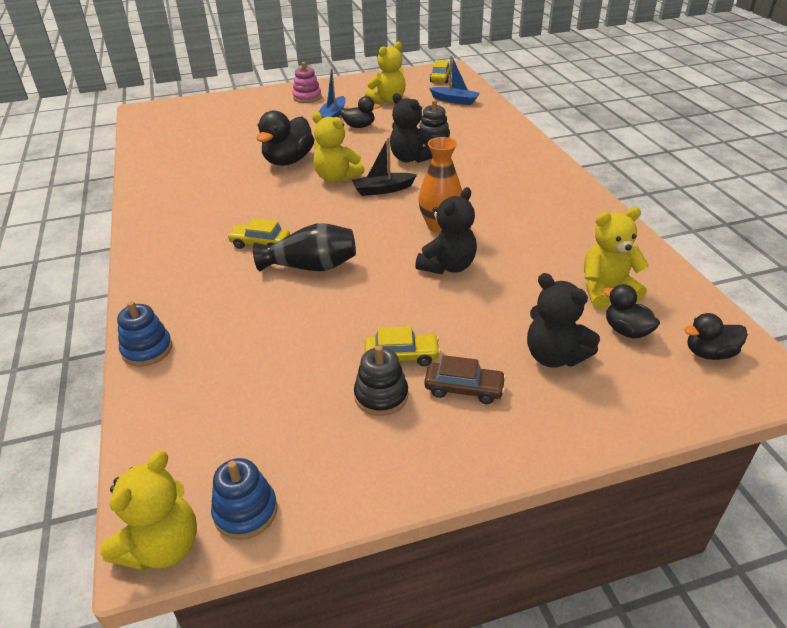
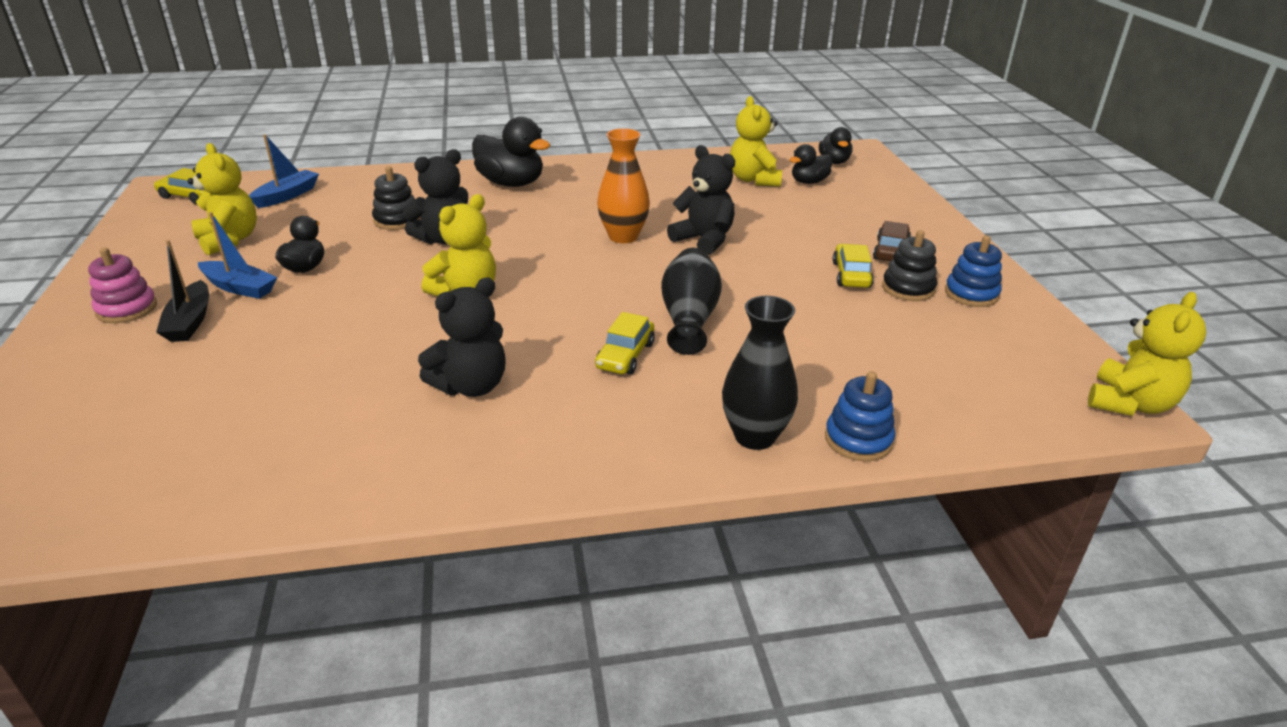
camera: 85 degrees left, 5 degrees down
yellow teddy bear [100,450,197,571] -> yellow teddy bear turned 90 degrees clockwise [1088,292,1206,416]
blue stacking toy [211,458,277,540] -> blue stacking toy moved to [945,235,1002,307]
black duck [256,110,314,166] -> black duck moved to [472,117,550,187]
black boat [352,137,417,196] -> black boat moved to [156,240,209,342]
black teddy bear [527,273,600,368] -> black teddy bear moved to [418,277,506,397]
none -> black vase [722,296,798,450]

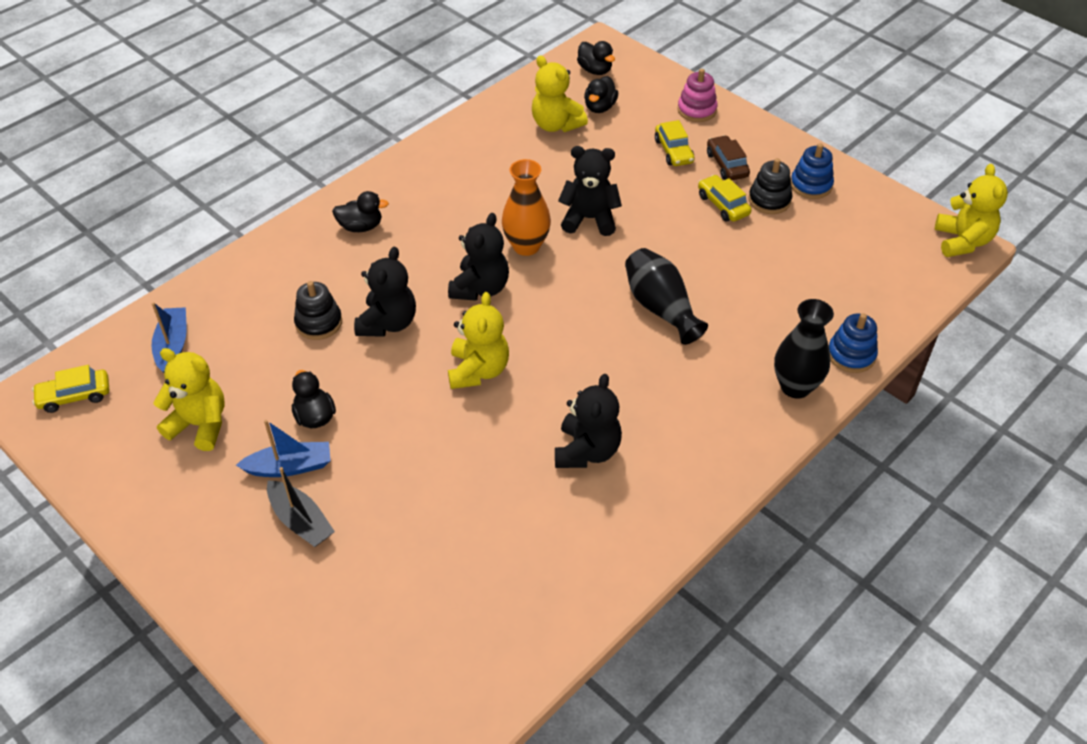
camera: 35 degrees left, 15 degrees up
pink stacking toy [88,248,157,323] -> pink stacking toy moved to [677,69,718,122]
black duck [472,117,550,187] -> black duck [332,191,389,232], size x0.59
yellow car [595,312,655,374] -> yellow car moved to [655,120,695,166]
none -> black teddy bear [448,213,509,301]

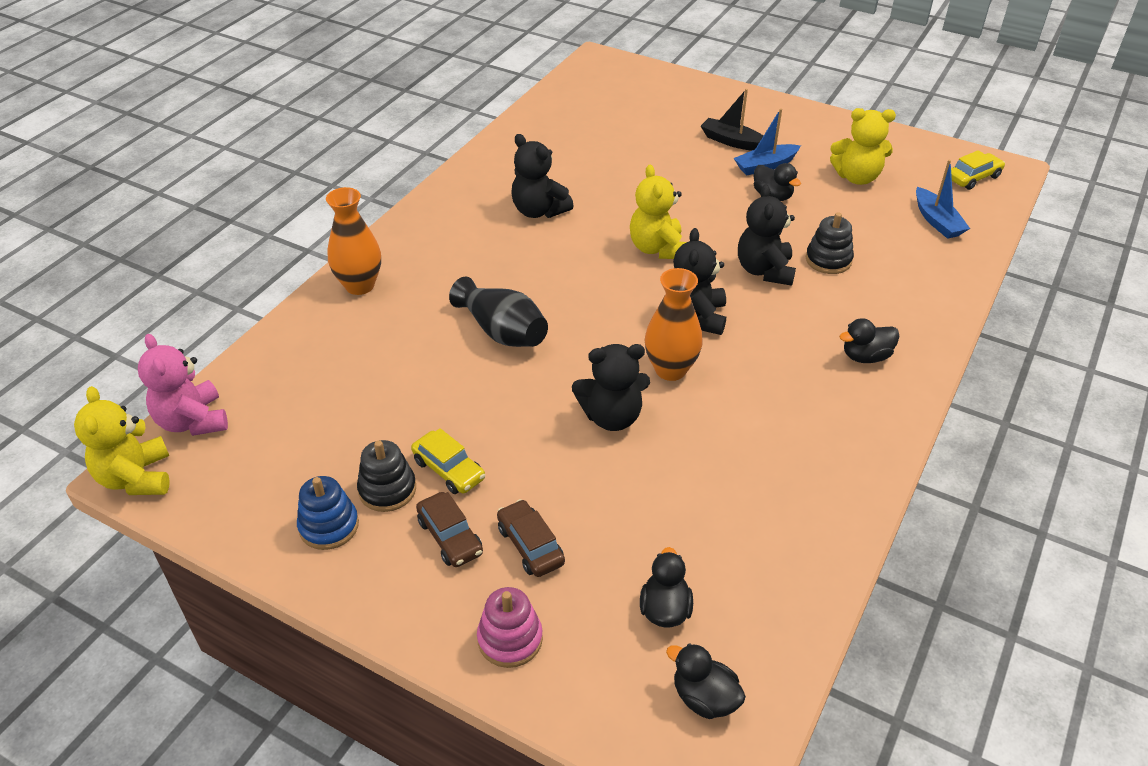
camera: 165 degrees right, 5 degrees down
yellow teddy bear [532,55,588,132] -> none
black teddy bear [555,374,622,468] -> black teddy bear turned 45 degrees counterclockwise [512,134,574,218]
yellow car [655,120,695,166] -> brown car [497,499,565,577]
black vase [774,299,834,399] -> orange vase [326,187,381,295]
blue stacking toy [829,313,878,373] -> none
none -> pink teddy bear [138,334,228,436]

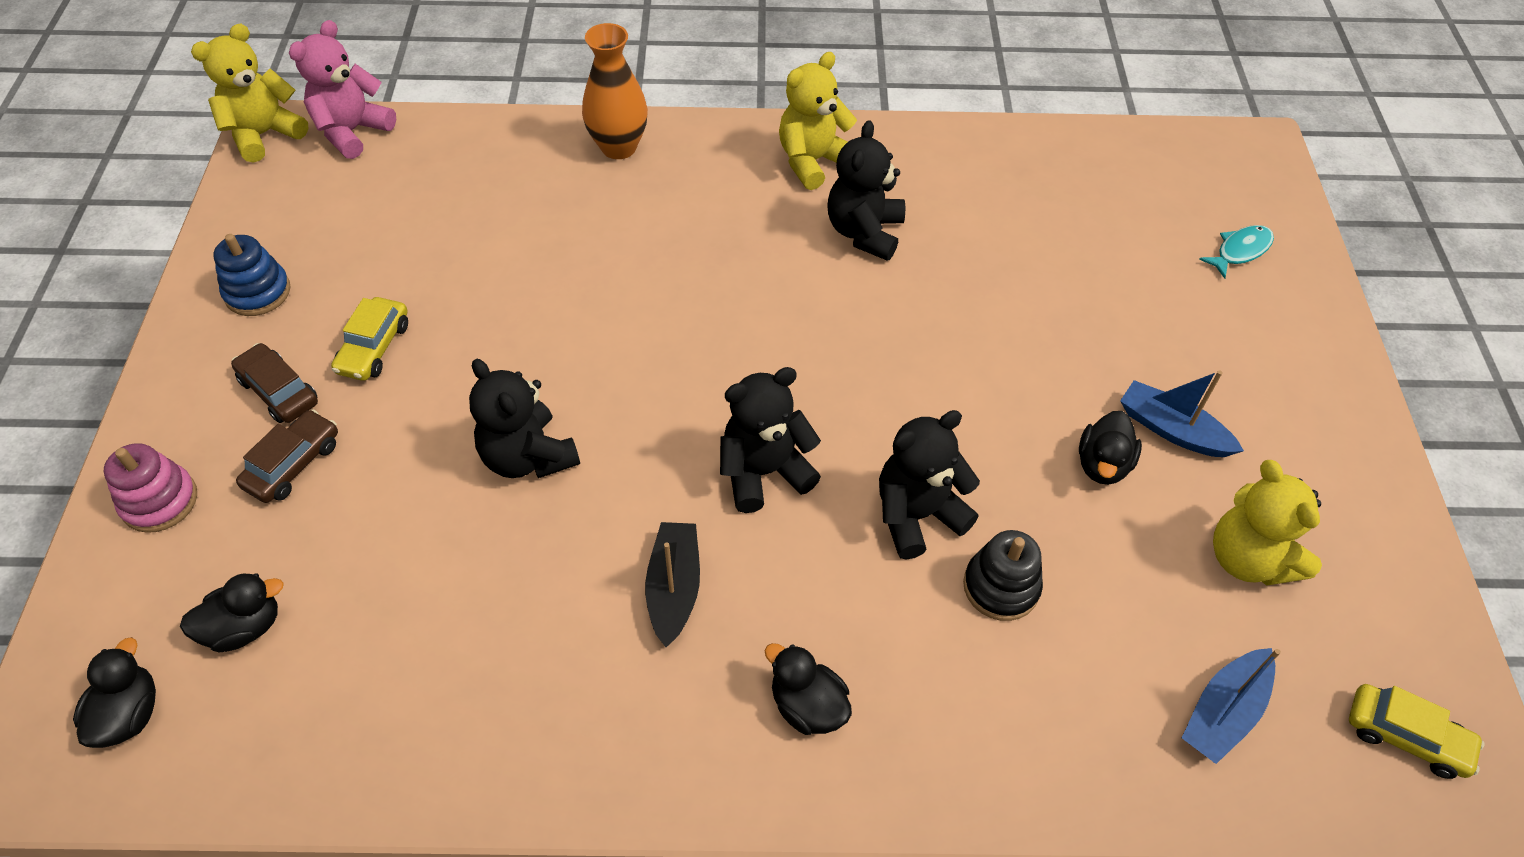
camera: 60 degrees right, 10 degrees up
black stacking toy [357,440,416,512] -> none
brown car [416,492,483,567] -> brown car turned 105 degrees clockwise [231,343,318,423]
black vase [449,277,548,347] -> none
yellow teddy bear [630,165,686,259] -> yellow teddy bear moved to [779,52,857,190]
orange vase [645,268,703,381] -> none
black boat [701,89,764,151] -> black boat moved to [645,522,700,647]
none -> turquoise fish [1199,225,1274,279]

